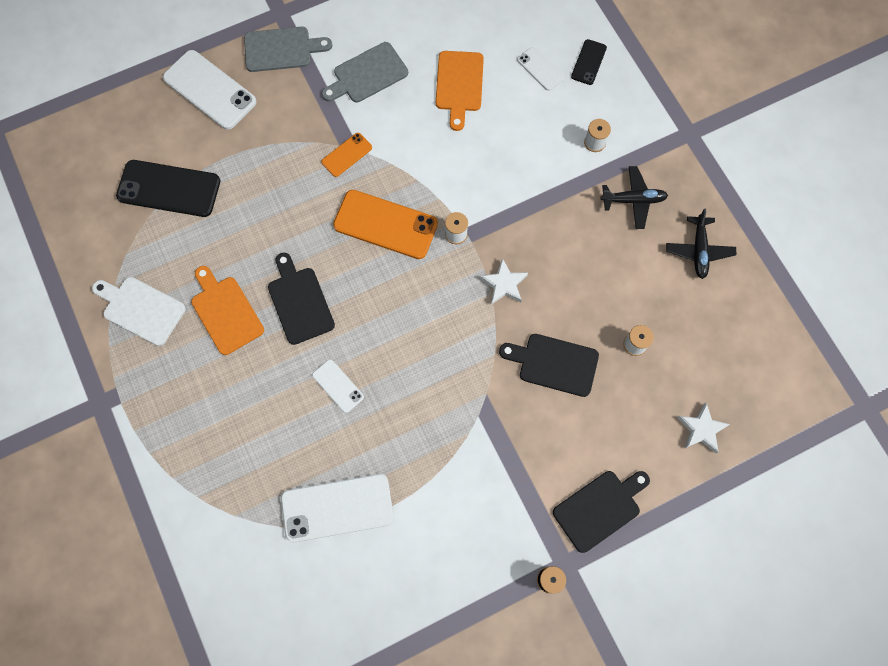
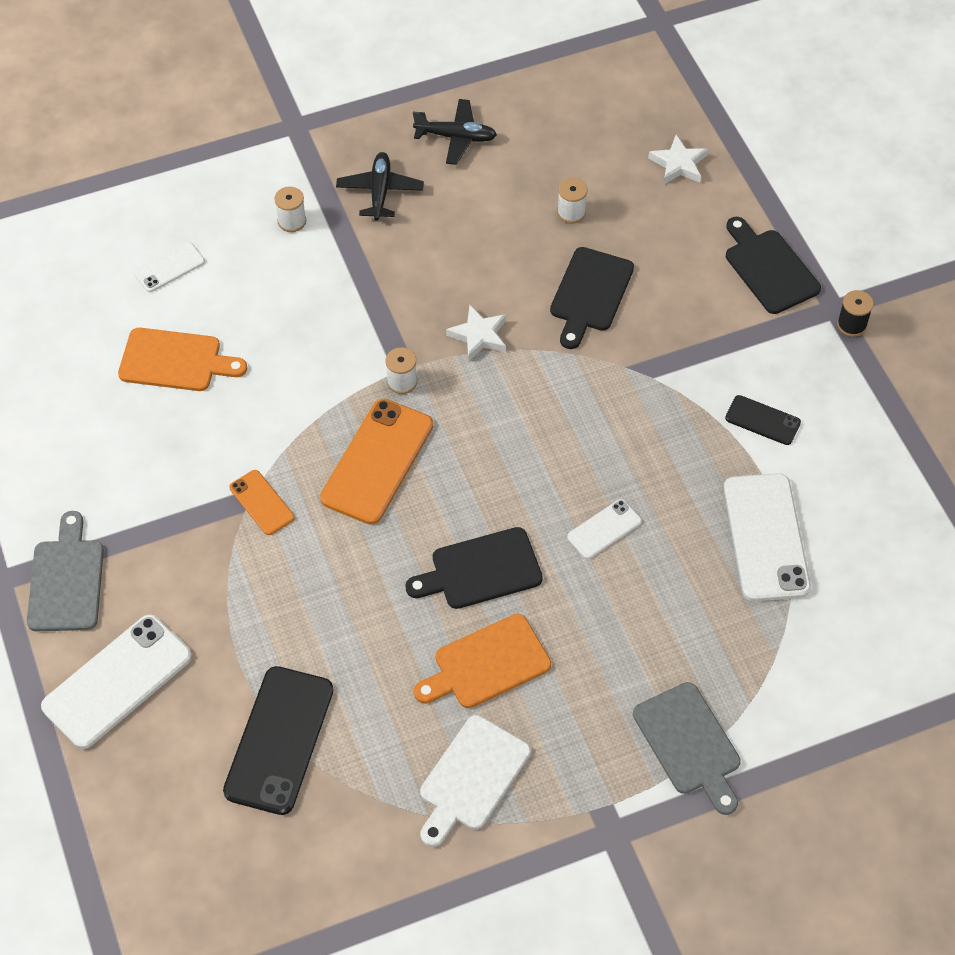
camera: 85 degrees left, 15 degrees down
grey cutting board [322,42,408,103] -> grey cutting board moved to [633,682,741,815]
black phone [571,39,607,85] -> black phone moved to [725,395,801,445]

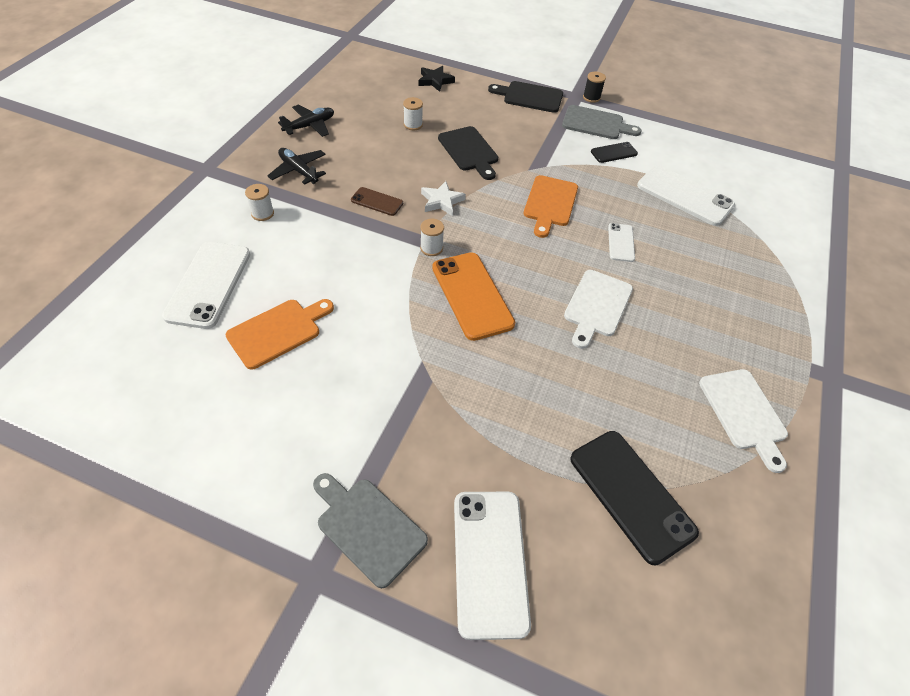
camera: 50 degrees left, 5 degrees down
white phone [134,242,205,292] -> white phone [162,242,250,329], size x1.91
orange phone [229,470,294,535] -> none
black cutting board [406,527,543,609] -> white cutting board [564,270,633,349]
orange cutting board [414,614,551,708] -> orange cutting board moved to [524,175,578,238]
grey cutting board [633,682,741,815] -> grey cutting board moved to [562,105,642,139]
white star [648,135,708,184] -> black star [419,66,455,92]
none -> brown phone [351,187,403,216]

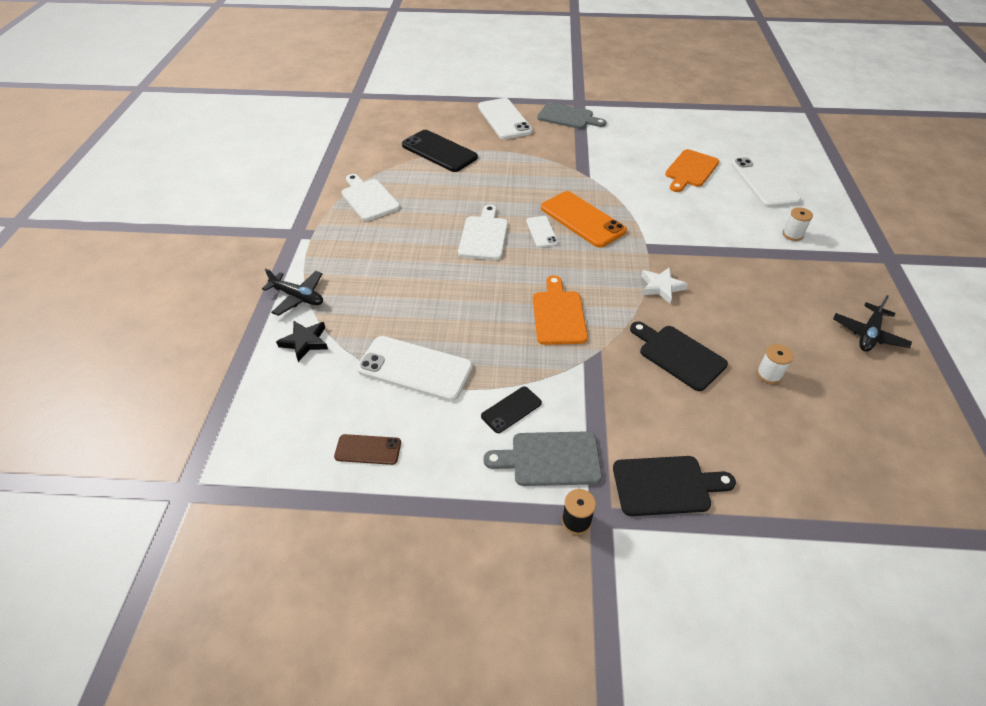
camera: 165 degrees right, 5 degrees down
black plane [267,148,326,185] -> black plane moved to [262,268,323,316]
brown phone [351,187,403,216] -> brown phone moved to [334,434,401,465]
black star [419,66,455,92] -> black star moved to [276,321,328,362]
white spool [420,219,444,256] -> none
white phone [608,223,635,262] -> white phone moved to [526,216,558,247]

